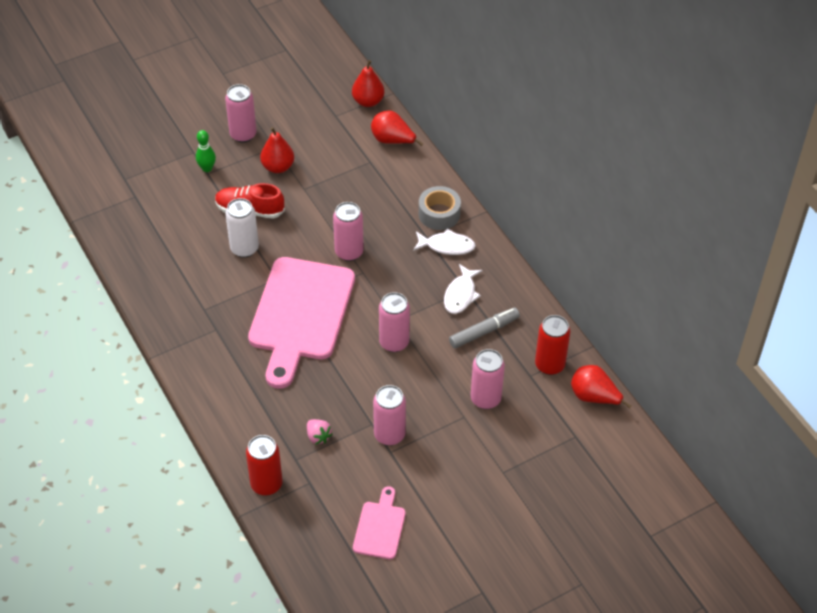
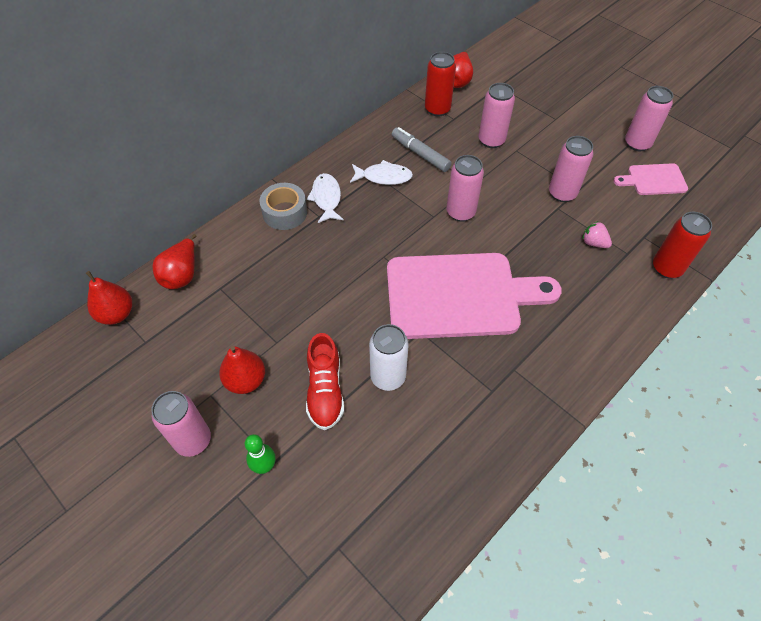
camera: 105 degrees left, 5 degrees up
pink strawberry [307,419,332,445] -> pink strawberry turned 90 degrees counterclockwise [582,221,612,248]
pink can [333,202,364,261] -> pink can moved to [625,86,673,151]

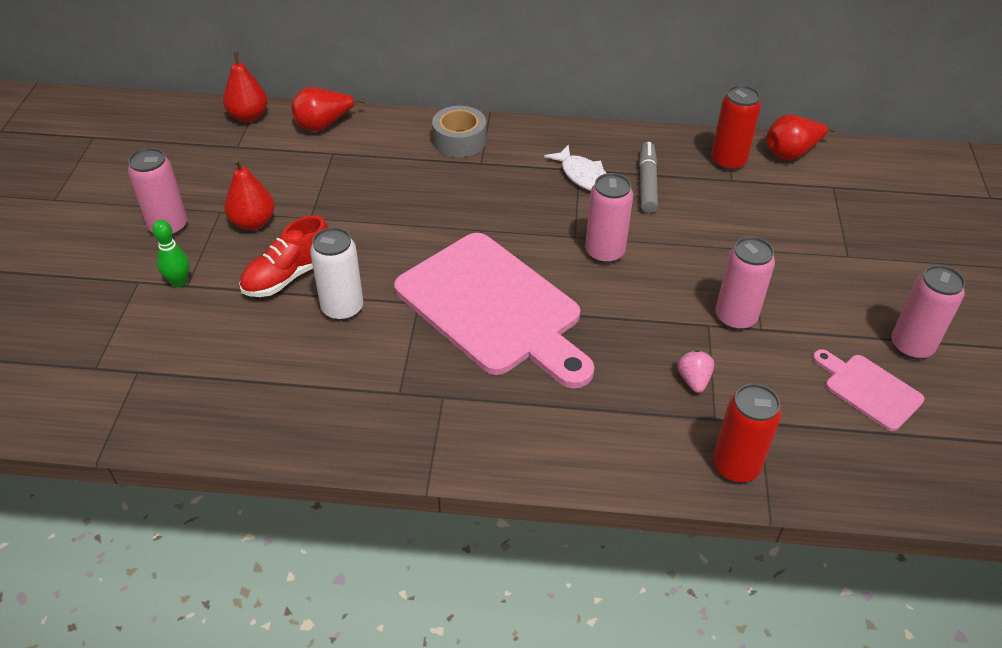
camera: 50 degrees right, 10 degrees down
white fish [307,173,343,223] -> none
pink can [479,83,515,148] -> none

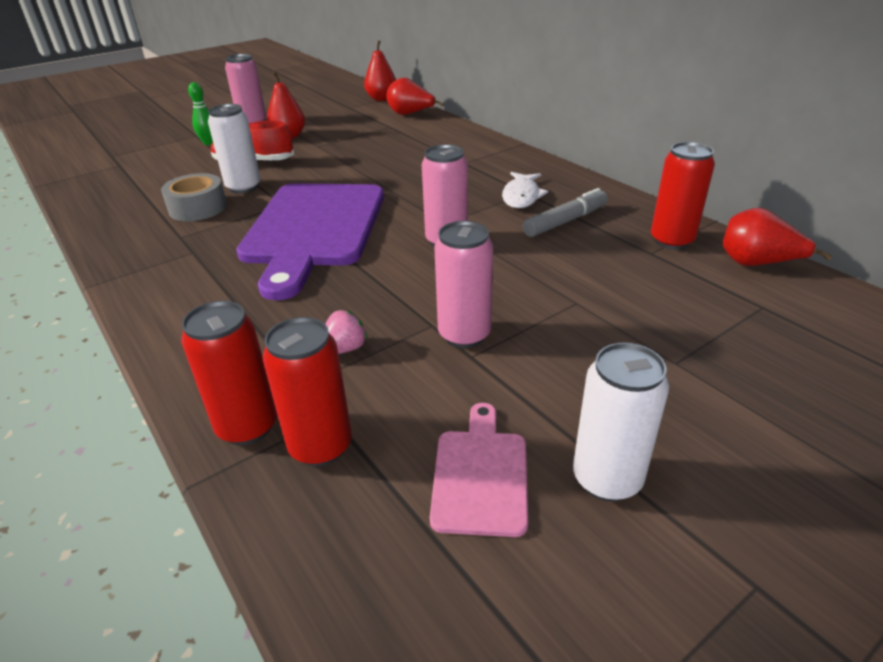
camera: 50 degrees right, 10 degrees down
pink cutting board [394,233,595,388] -> purple cutting board [236,183,384,300]
grey tape [432,106,486,157] -> grey tape moved to [161,173,227,221]
pink can [891,265,965,360] -> white can [573,343,669,502]
none -> red can [263,317,352,466]

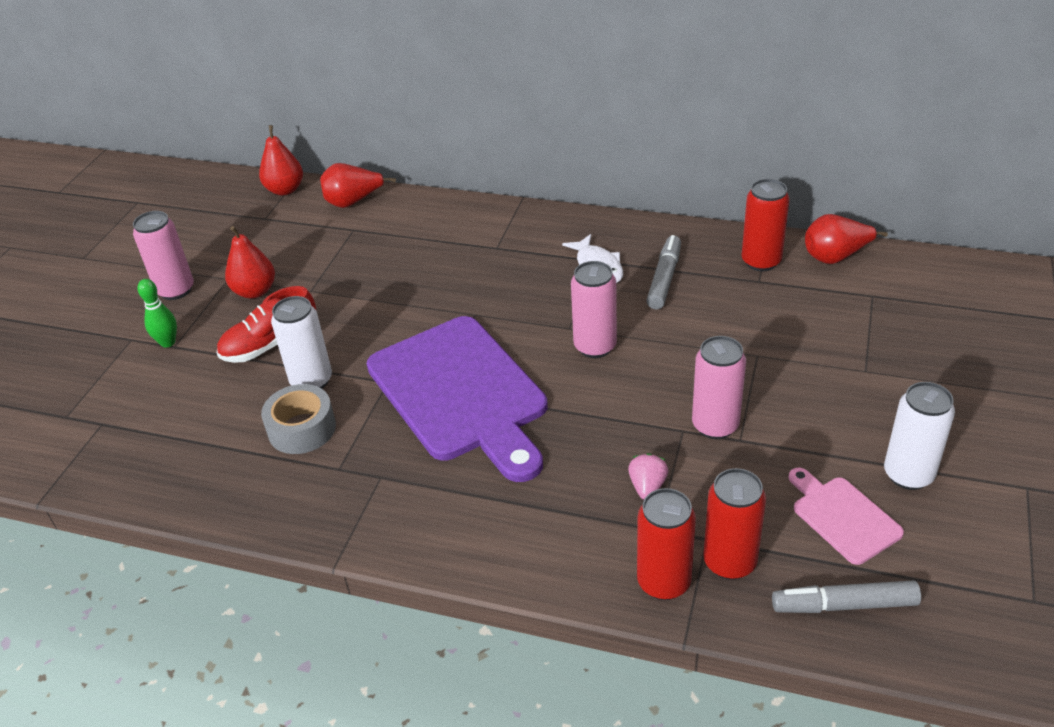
camera: 35 degrees left, 5 degrees up
none -> grey marker [772,580,921,613]

